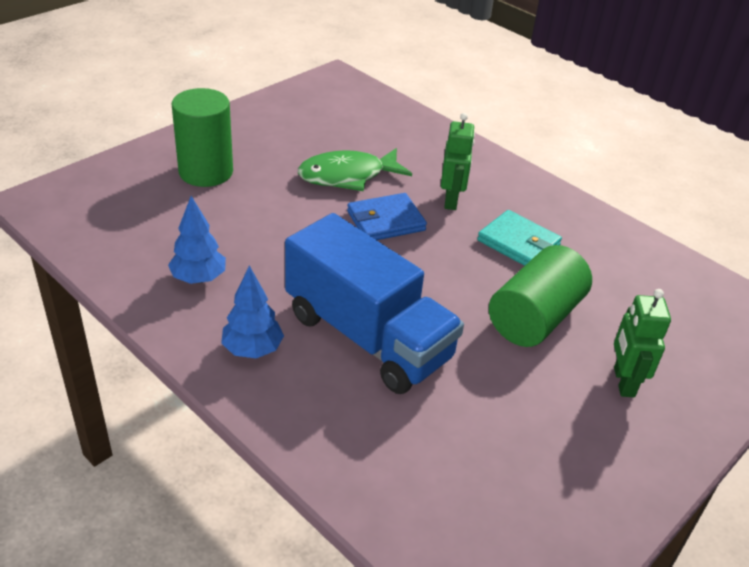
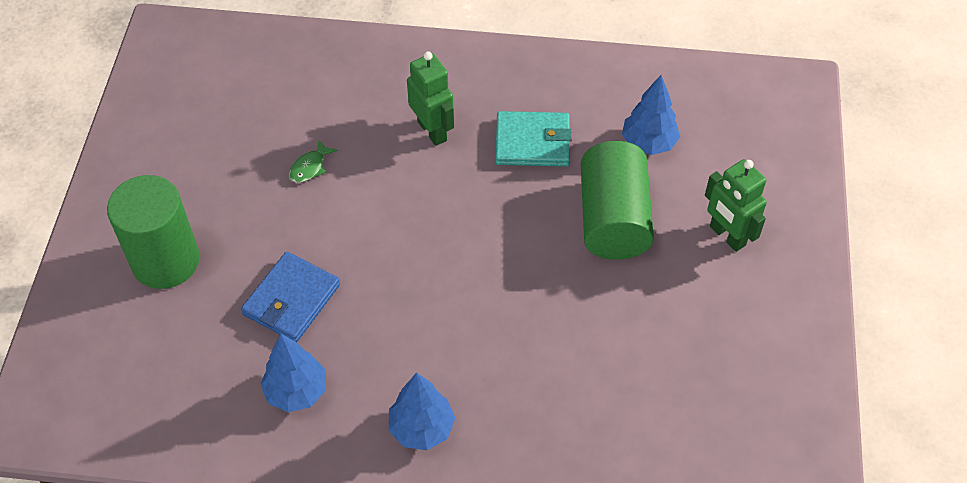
camera: 35 degrees left, 15 degrees up
blue truck [285,213,464,394] -> none
green fish [298,148,412,191] -> green fish [289,139,338,183], size x0.42
blue wallet [347,193,427,240] -> blue wallet moved to [241,252,340,342]
none -> blue tree [622,75,680,155]

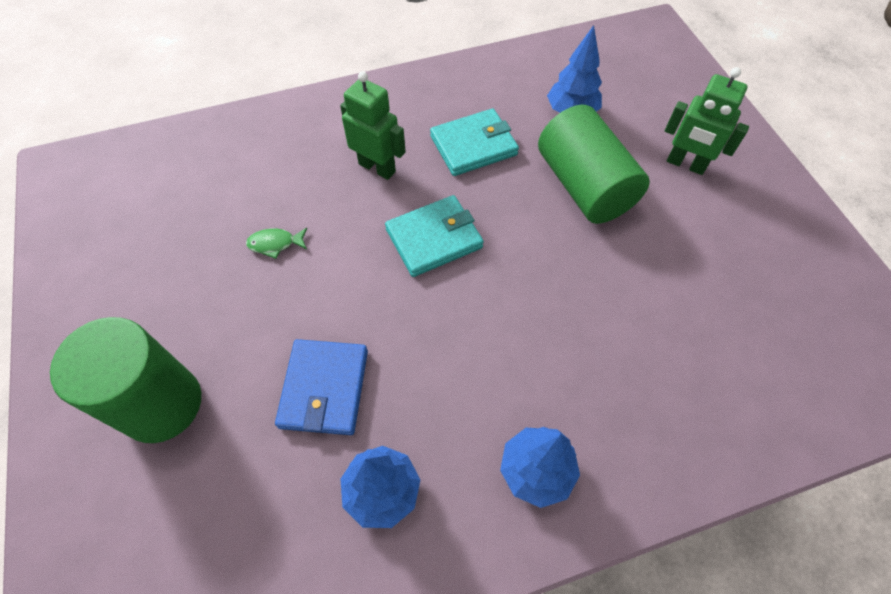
camera: 25 degrees left, 5 degrees up
green fish [289,139,338,183] -> green fish turned 75 degrees clockwise [246,228,307,259]
none -> turquoise wallet [385,195,484,277]

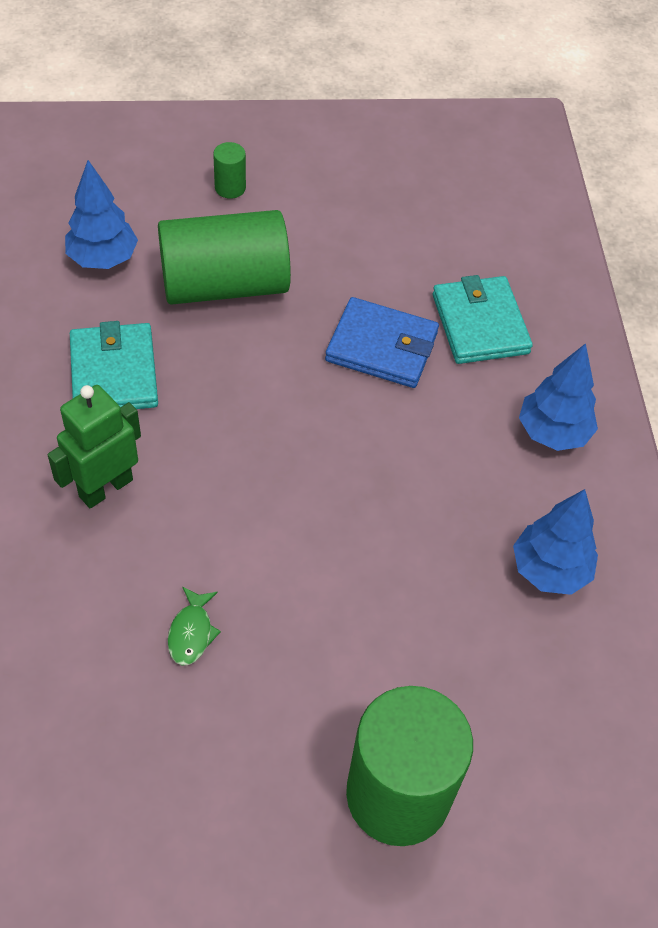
camera: 80 degrees left, 5 degrees down
blue wallet [275,339,368,435] -> blue wallet moved to [325,297,439,388]
turquoise wallet [385,195,484,277] -> turquoise wallet moved to [433,275,533,364]
green robot [665,67,749,175] -> green cylinder [213,142,246,199]

